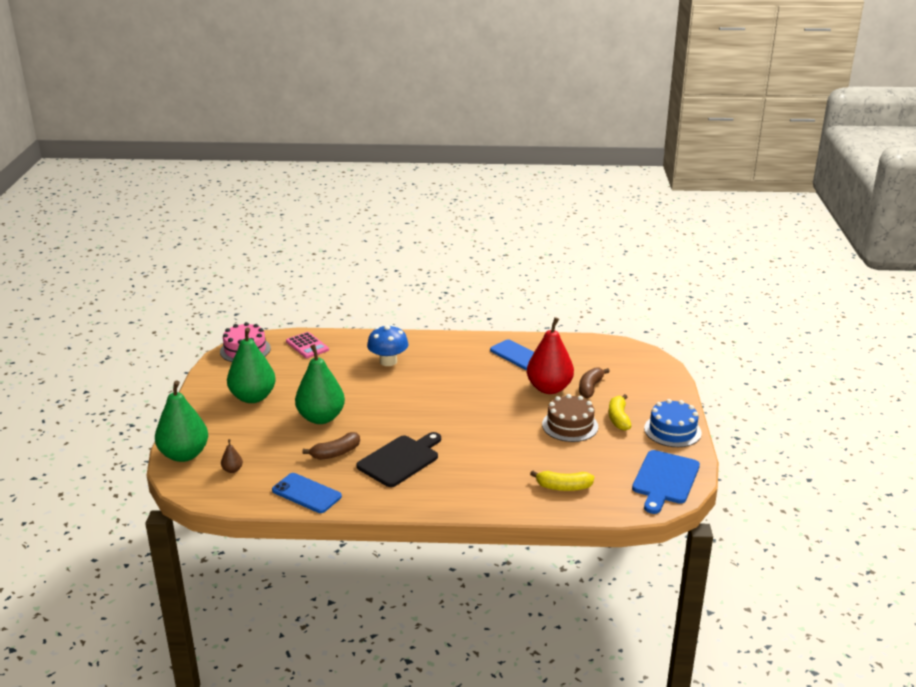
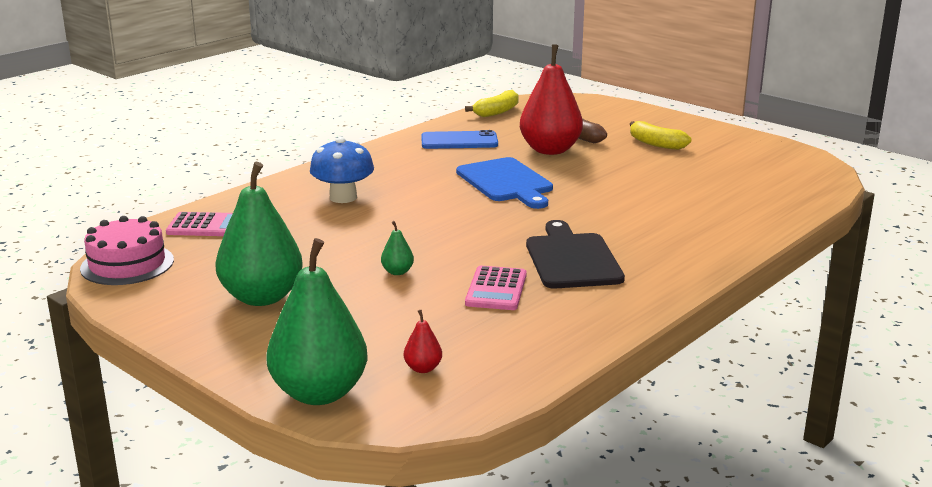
camera: 50 degrees left, 5 degrees down
brown pear [221,439,243,473] -> red pear [404,310,442,373]
blue phone [272,473,342,513] -> none
green pear [295,344,345,424] -> green pear [381,221,414,275], size x0.41
brown banana [302,432,360,460] -> pink calculator [465,266,527,310]
yellow banana [530,471,594,491] -> yellow banana moved to [465,90,519,117]
brown cake [542,394,598,442] -> none
blue cutting board [632,450,700,514] -> blue cutting board moved to [456,157,553,209]
blue cake [644,399,702,447] -> none

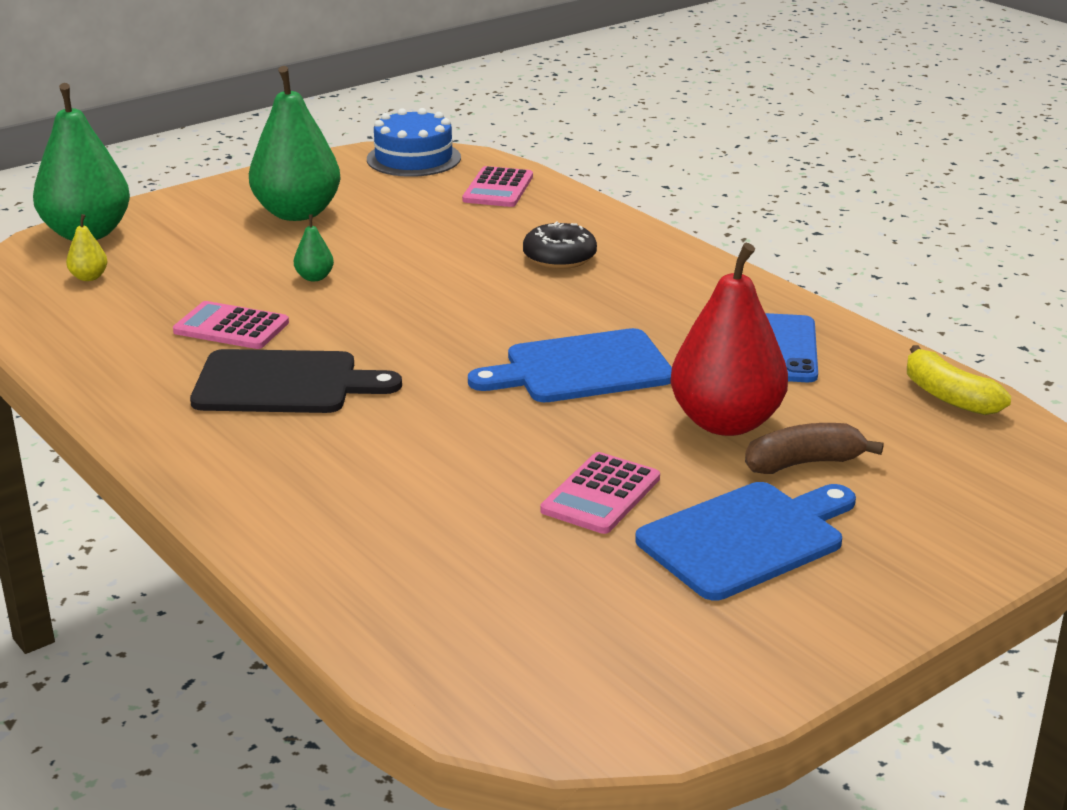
camera: 100 degrees right, 5 degrees up
pink cake [80,216,174,285] -> blue cake [367,108,461,177]
blue mushroom [310,137,374,203] -> black donut [523,221,597,269]
red pear [404,310,442,373] -> yellow pear [66,214,108,281]
yellow banana [629,121,691,150] -> blue cutting board [635,482,856,600]
none -> pink calculator [540,452,660,534]

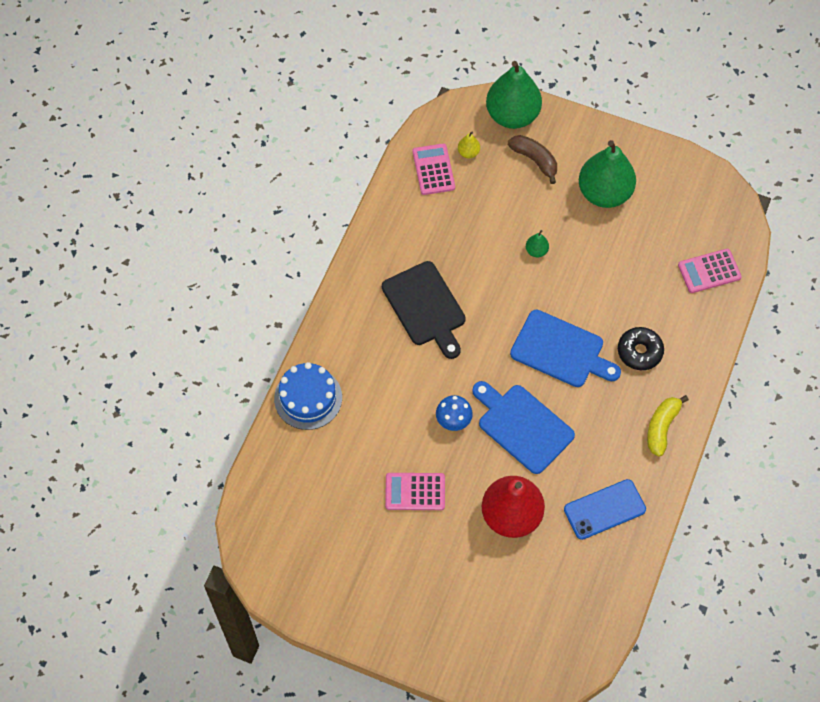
camera: 60 degrees right, 35 degrees up
pink calculator [173,301,289,349] -> pink calculator moved to [413,144,455,195]
blue cake [367,108,461,177] -> blue cake moved to [274,362,342,430]
blue cutting board [635,482,856,600] -> blue cutting board moved to [510,310,621,387]
brown banana [745,423,883,474] -> brown banana moved to [508,135,557,184]
yellow banana [907,345,1011,415] -> yellow banana moved to [647,395,689,456]
none -> blue mushroom [436,395,473,431]

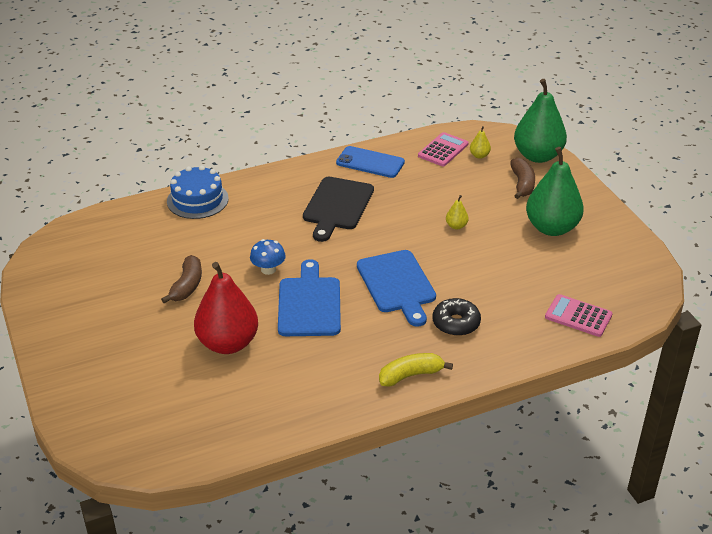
camera: 45 degrees right, 25 degrees down
pink calculator [385,473,445,510] -> brown banana [161,255,202,303]
green pear [526,230,549,257] -> yellow pear [446,195,469,229]
blue phone [564,479,646,540] -> blue phone moved to [336,146,405,178]

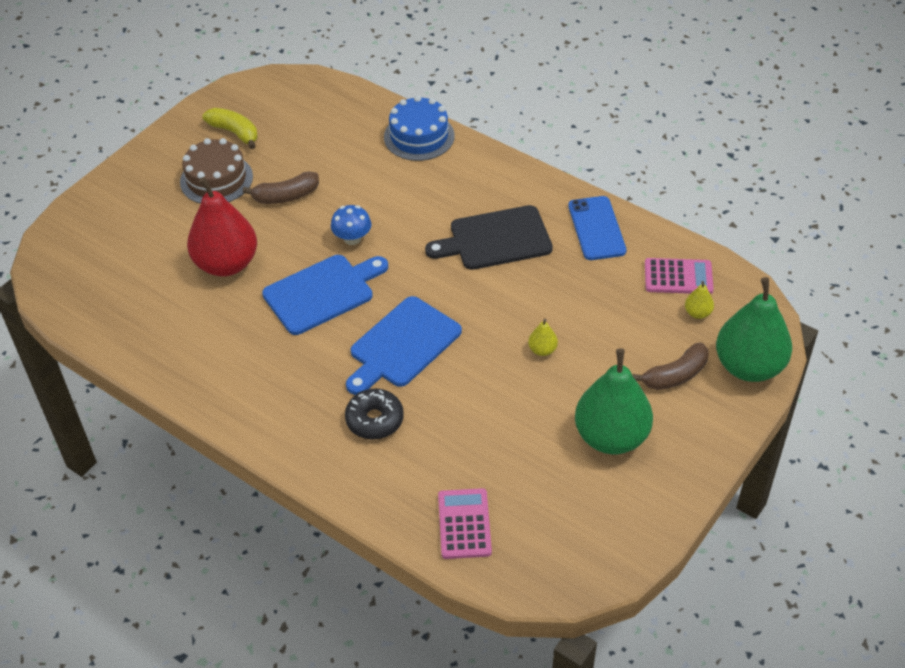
camera: 60 degrees right, 10 degrees up
yellow banana [379,353,453,387] -> yellow banana moved to [202,108,258,149]
none -> brown cake [180,138,253,204]

